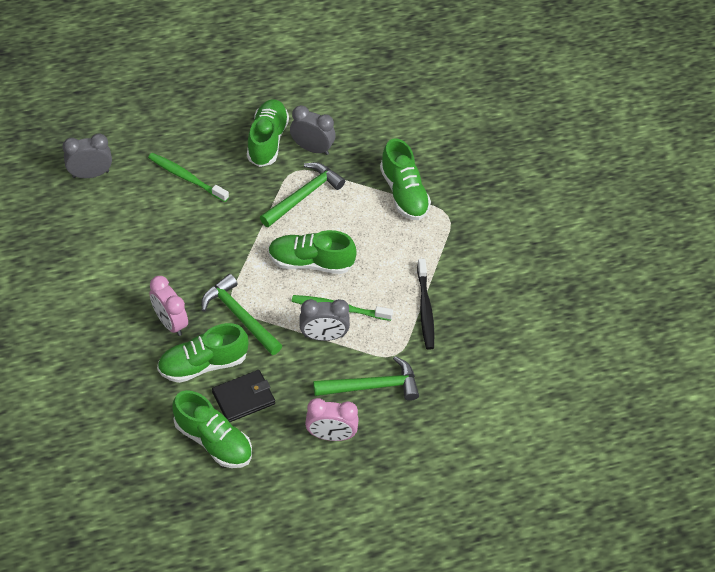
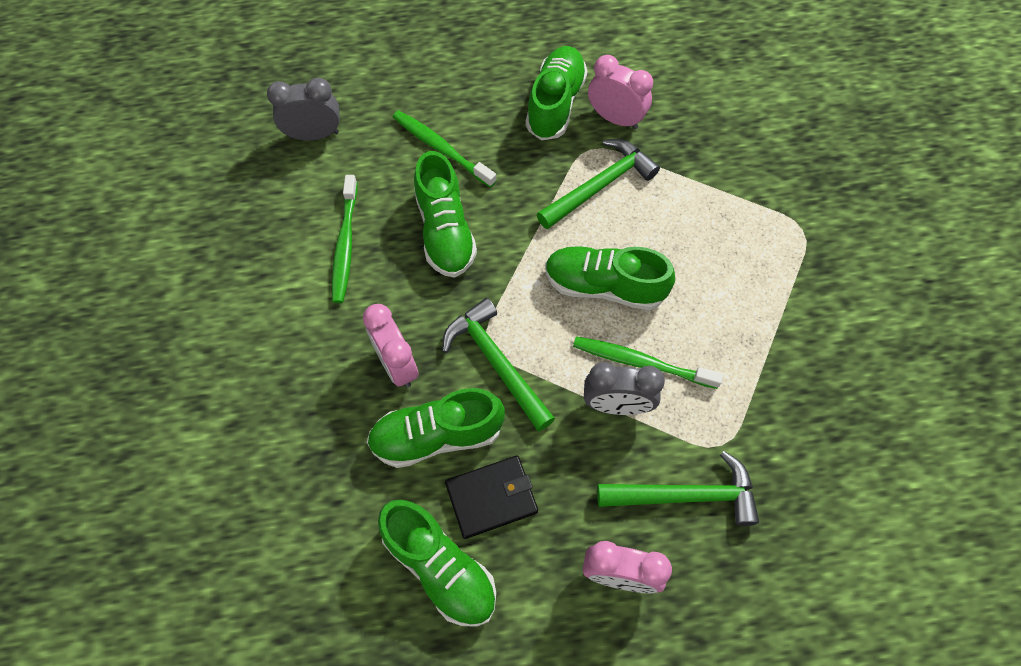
camera: 10 degrees right, 10 degrees up
grey clock [290,105,336,155] -> pink clock [588,55,653,129]
green shoe [380,138,431,220] -> green shoe moved to [414,151,477,278]
black toothbrush [417,259,434,350] -> none
none -> green toothbrush [332,175,358,303]

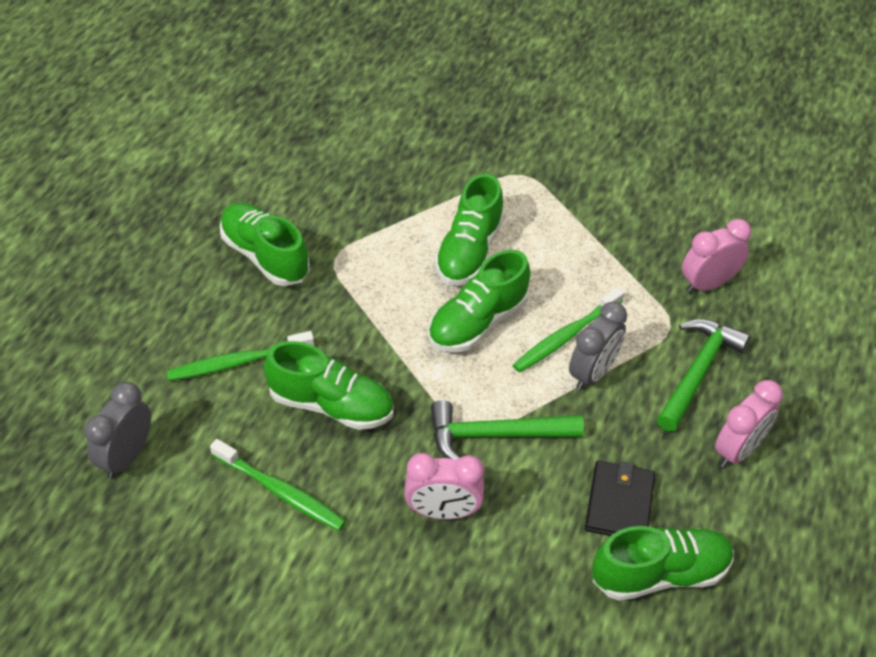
camera: 60 degrees left, 15 degrees down
green shoe [367,388,505,468] -> green shoe moved to [434,174,504,286]
green hammer [537,139,660,229] -> none
pink clock [588,55,653,129] -> pink clock moved to [682,219,751,293]

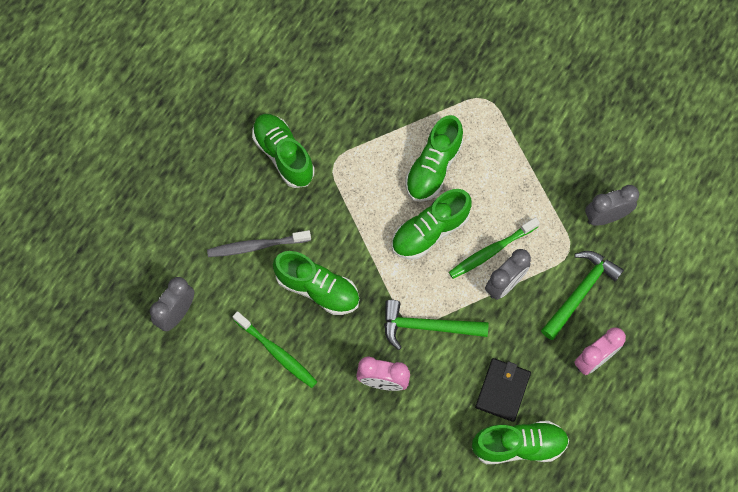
camera: 10 degrees right, 20 degrees up
green toothbrush [166,331,314,381] -> grey toothbrush [207,230,311,257]
pink clock [682,219,751,293] -> grey clock [585,185,639,226]

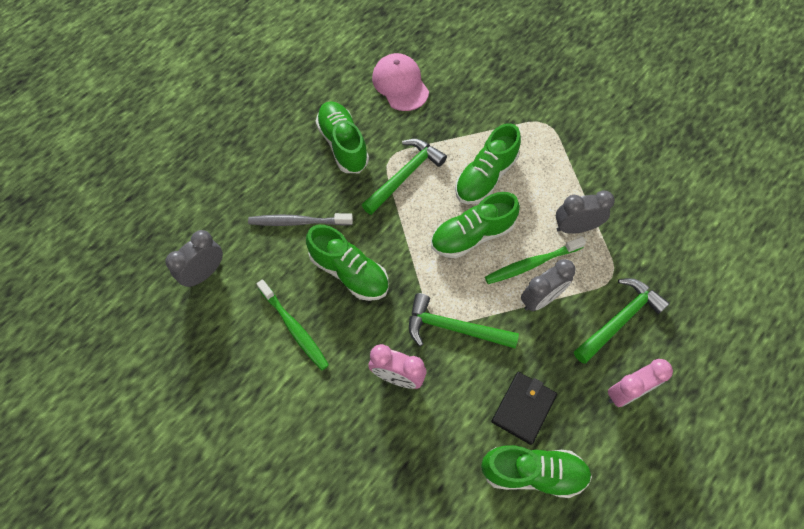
camera: 10 degrees right, 5 degrees down
grey clock [585,185,639,226] -> grey clock moved to [556,191,615,234]
none -> green hammer [362,139,447,215]
none -> pink cap [372,53,429,111]

